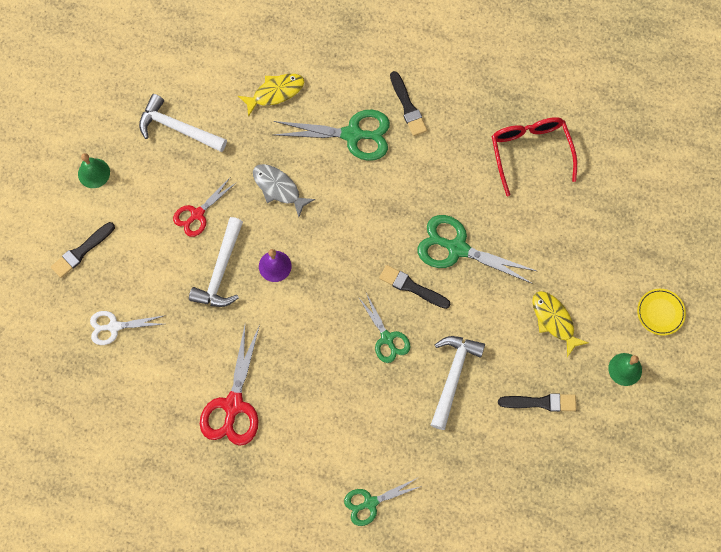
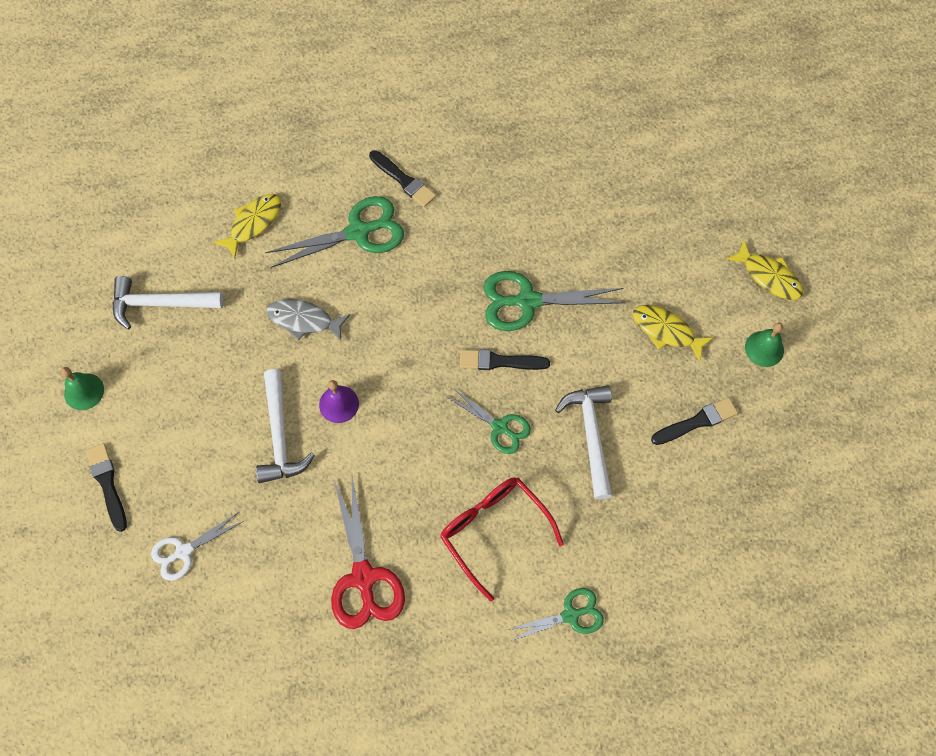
camera: 25 degrees left, 5 degrees down
black brush [51,222,115,278] -> black brush turned 135 degrees clockwise [86,443,127,532]
red scissors [173,178,237,237] -> none
green scissors [344,478,422,526] -> green scissors turned 150 degrees counterclockwise [507,588,604,641]
red glasses [492,117,577,196] -> red glasses moved to [440,477,564,602]
yellow plate [637,289,686,335] -> yellow fish [726,240,803,300]

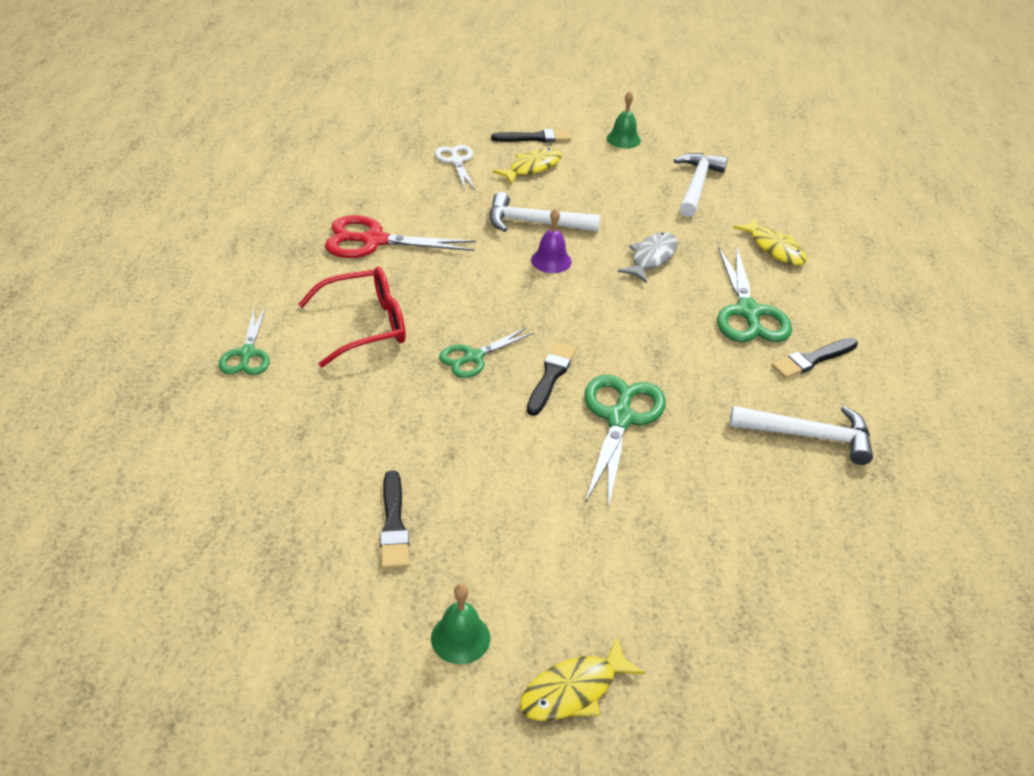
camera: 105 degrees right, 25 degrees down
white hammer [555,385,612,500] -> white hammer moved to [730,406,873,465]
yellow fish [633,305,714,362] -> yellow fish moved to [492,148,562,185]

